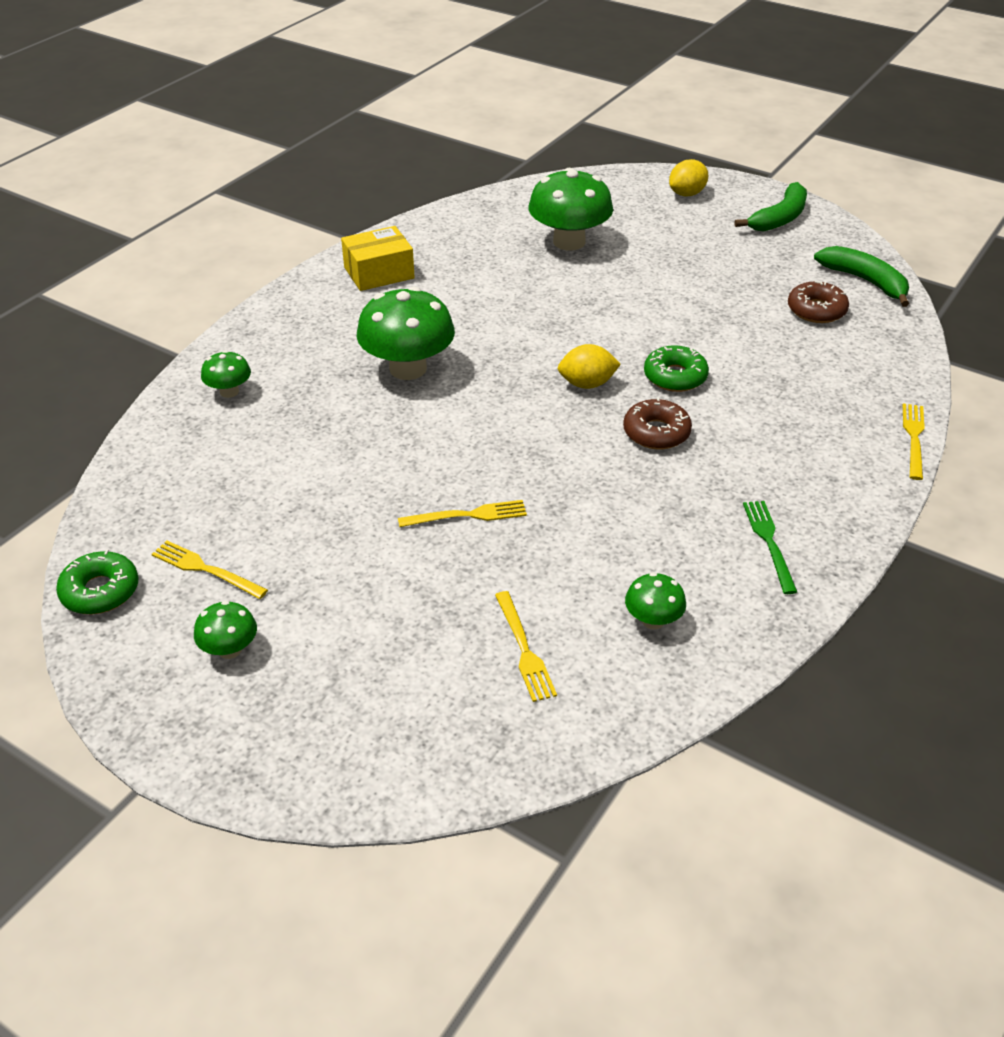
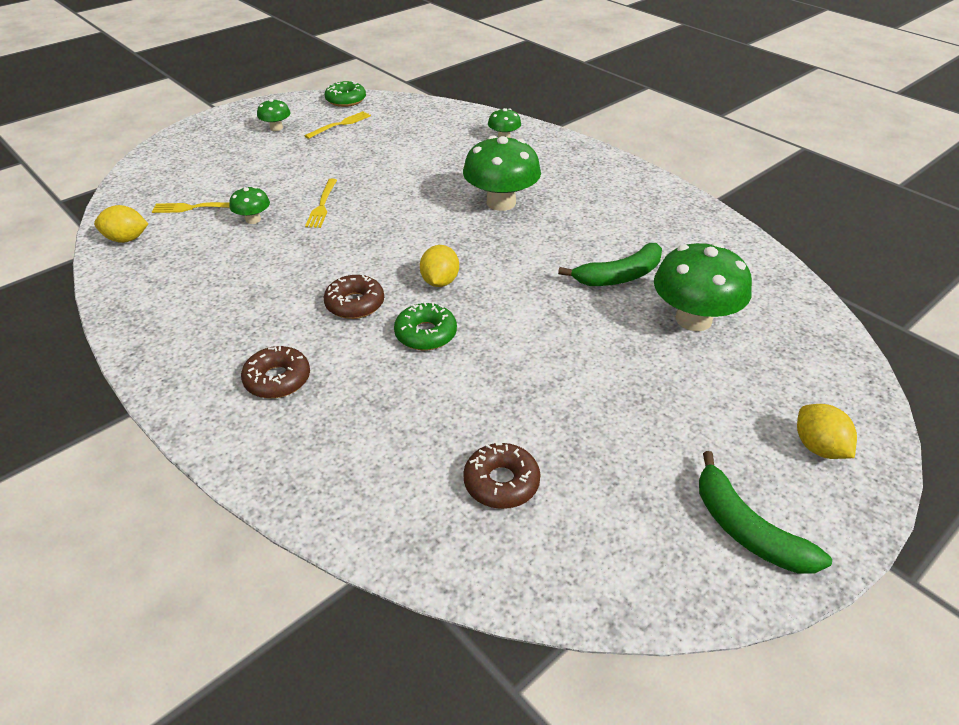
camera: 105 degrees right, 0 degrees up
yellow box [341,226,415,291] -> none
green mushroom [625,572,686,629] -> green mushroom moved to [229,186,270,224]
green fork [743,501,797,594] -> none
green banana [814,246,909,307] -> green banana moved to [558,243,662,286]
yellow fork [903,404,925,480] -> none
none -> yellow lemon [94,205,148,243]
none -> brown donut [241,346,310,398]

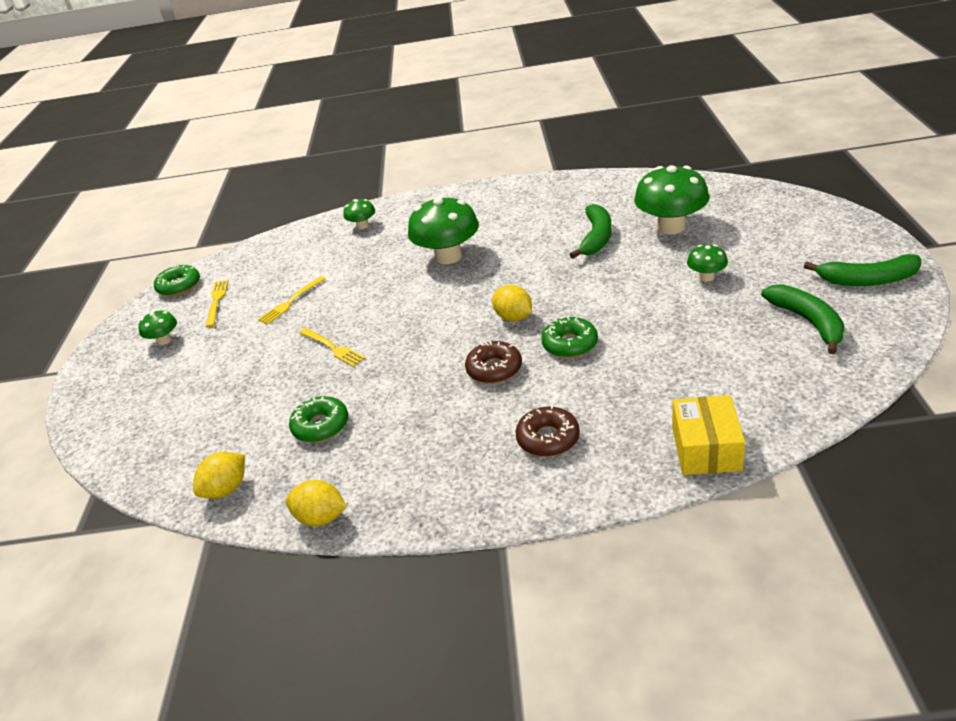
camera: 45 degrees left, 5 degrees down
yellow fork [152,202,230,213] -> yellow fork moved to [258,276,326,324]
green mushroom [229,186,270,224] -> green mushroom moved to [687,244,728,281]
brown donut [463,443,540,509] -> none
yellow lemon [797,404,857,459] -> yellow lemon moved to [286,480,347,527]
none -> green donut [289,396,348,442]
none -> yellow box [672,395,745,475]
none -> green banana [761,284,845,354]

